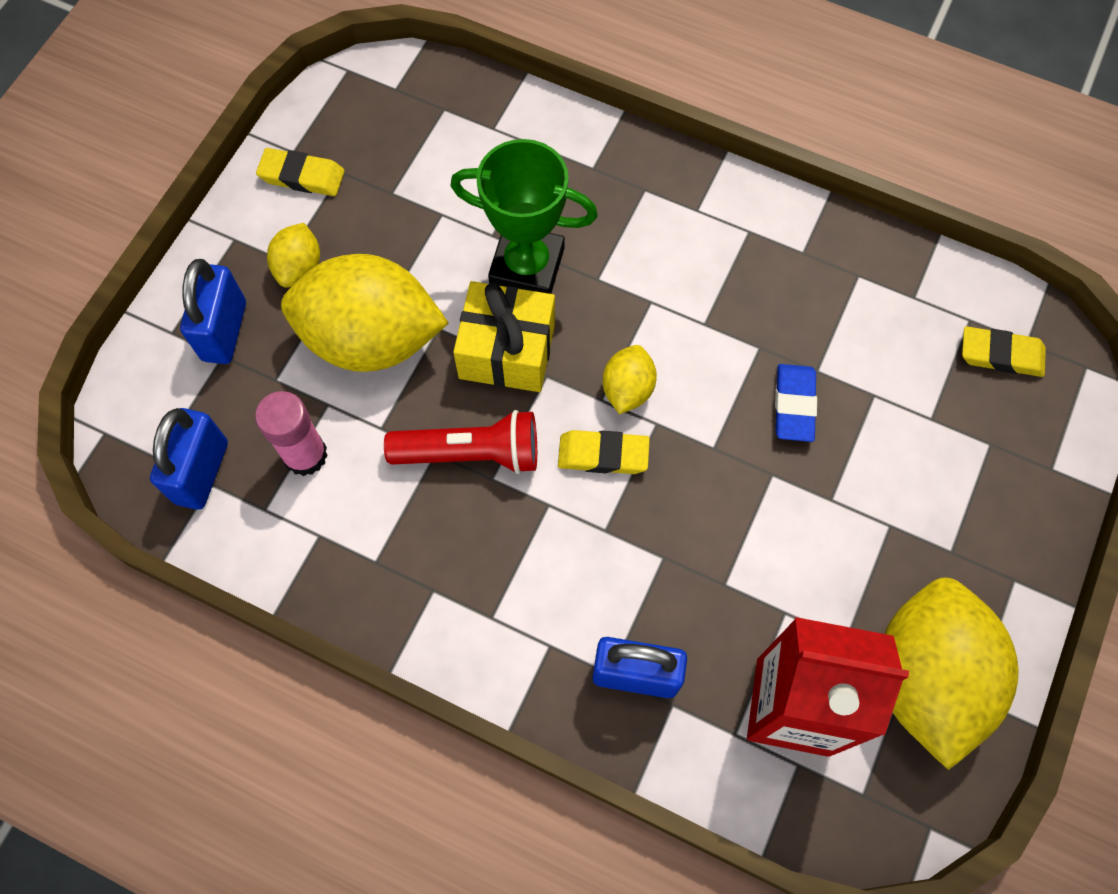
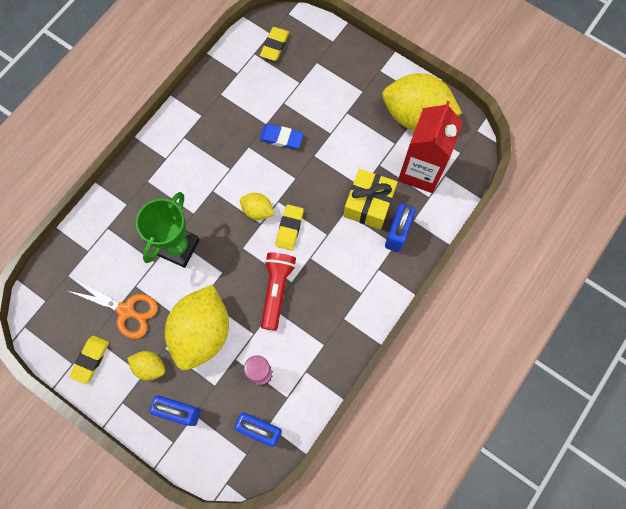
camera: 80 degrees left, 5 degrees up
yellow gift [453,281,555,392] -> yellow gift moved to [344,169,398,230]
none -> orange scissors [69,279,158,339]

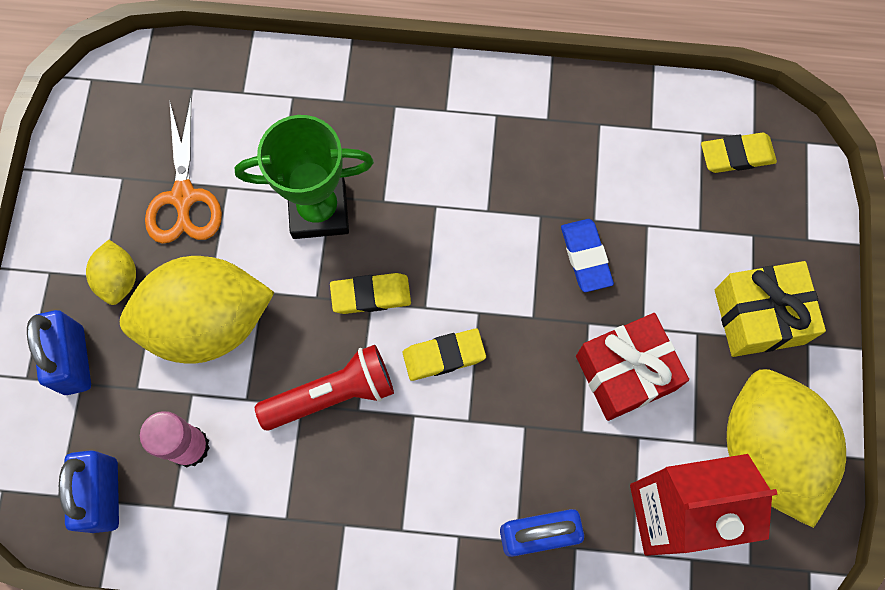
camera: 60 degrees right, 0 degrees up
yellow eraser [69,336,109,384] -> yellow eraser moved to [330,273,411,314]
yellow lemon [240,193,275,220] -> none
yellow gift [344,169,398,230] -> yellow gift moved to [715,261,826,357]
none -> red gift [576,313,689,421]

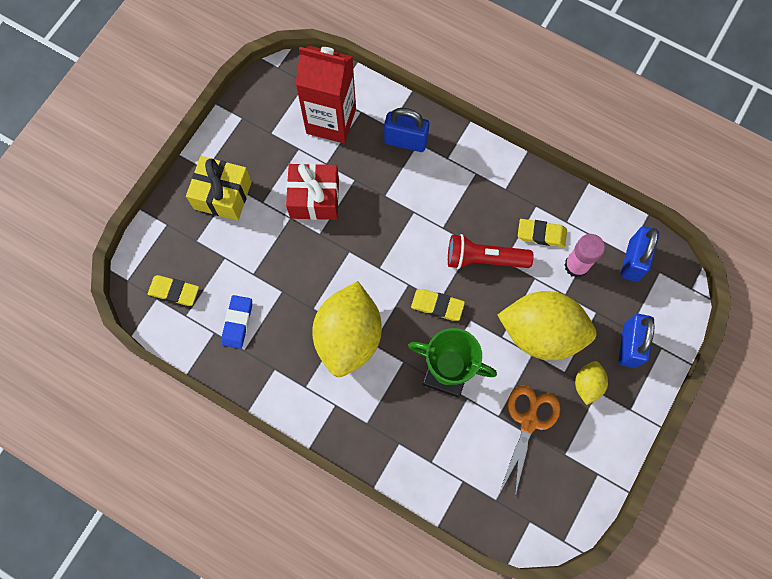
camera: 155 degrees left, 0 degrees up
yellow eraser [403,328,486,381] -> yellow eraser moved to [518,219,567,247]
blue eraser [561,219,614,292] -> blue eraser moved to [221,295,252,349]
yellow lemon [727,369,846,528] -> yellow lemon moved to [312,281,382,377]

